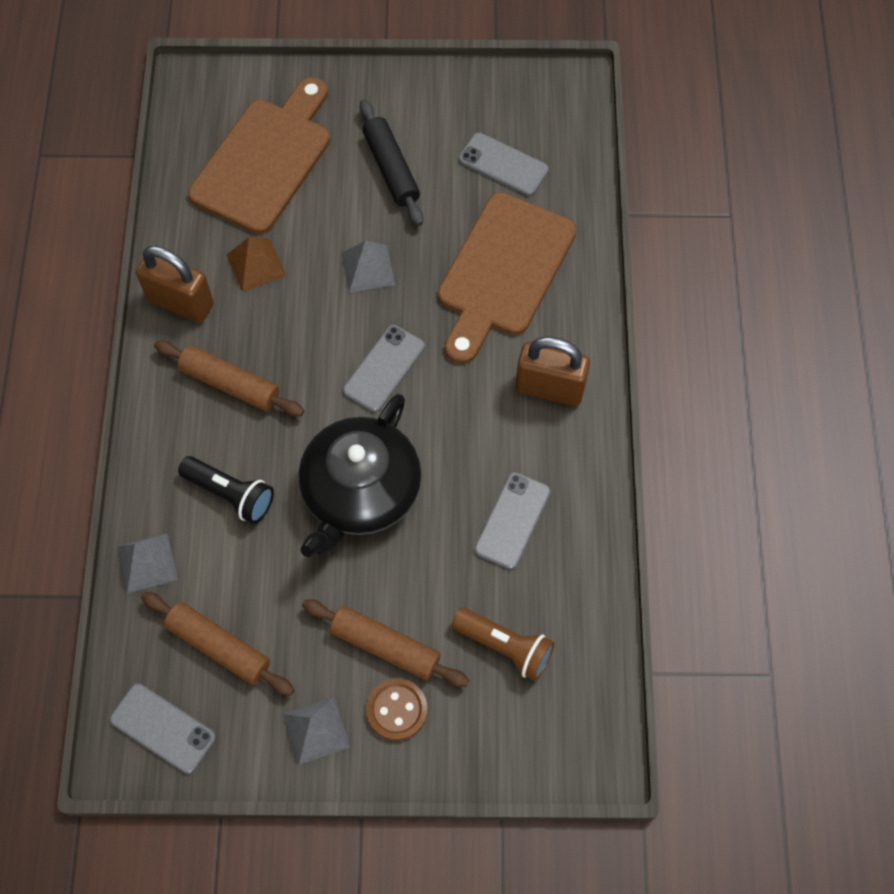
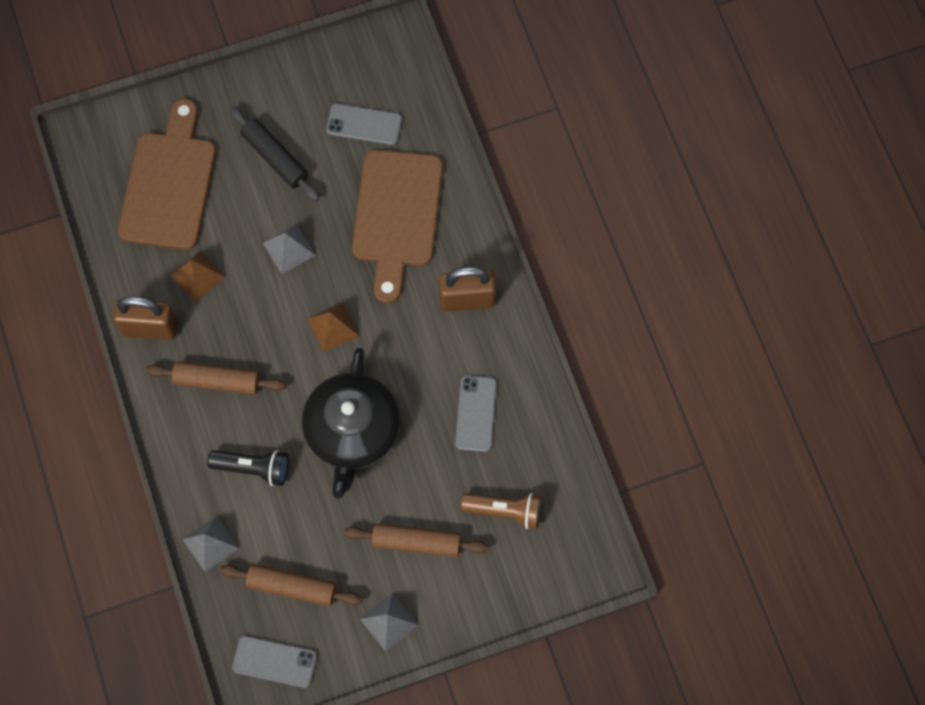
camera: 20 degrees left, 5 degrees up
grey phone [343,325,425,412] -> brown pyramid [308,303,359,353]
brown button [366,678,427,741] -> none

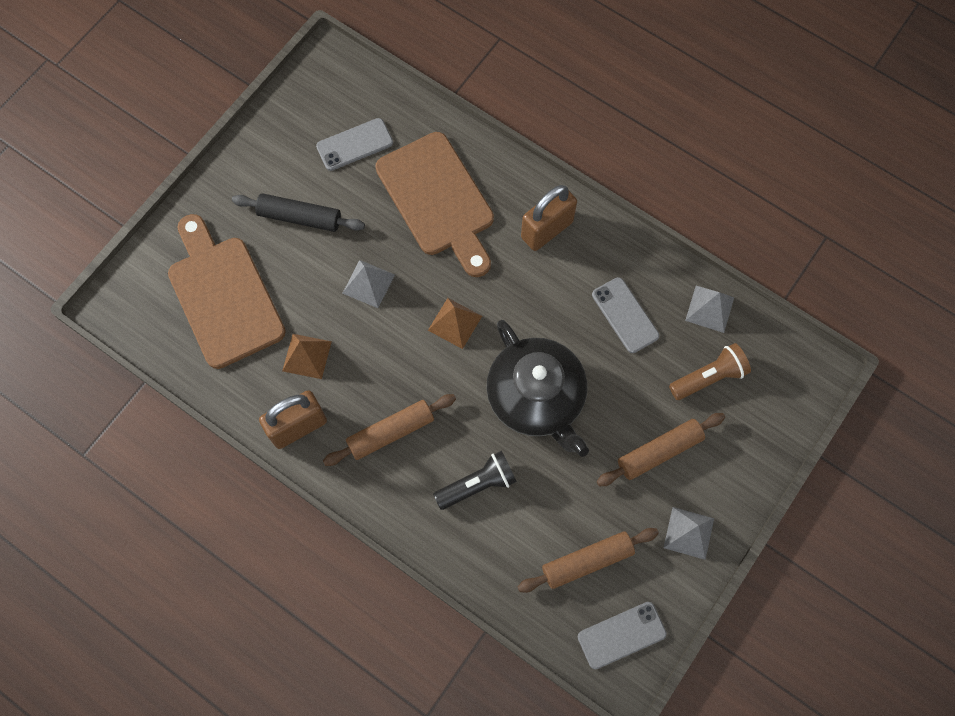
camera: 35 degrees left, 0 degrees up
grey pyramid [182,516,240,572] -> grey pyramid moved to [685,286,734,333]

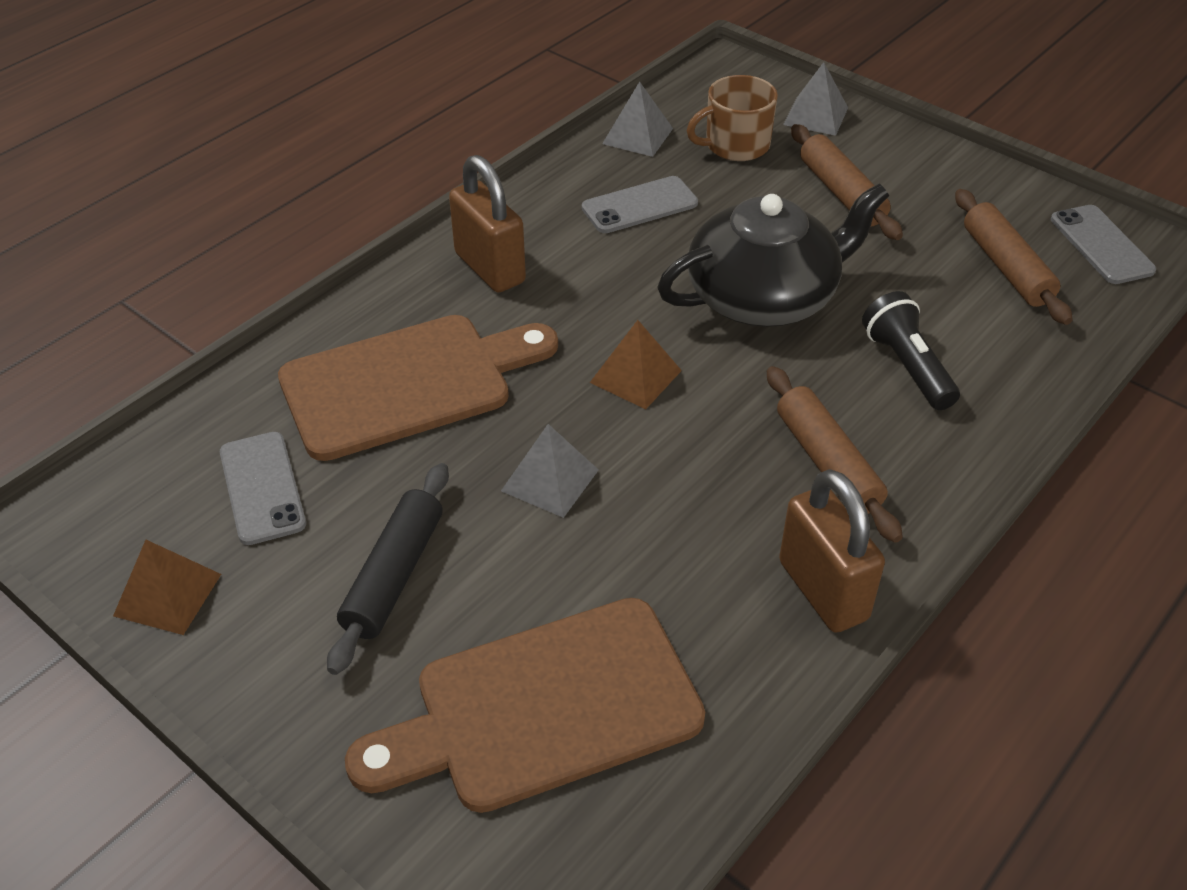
camera: 85 degrees left, 25 degrees down
brown pyramid [282,334,332,379] -> brown pyramid moved to [113,540,221,635]
grey pyramid [663,507,714,560] -> grey pyramid moved to [783,62,848,136]
brown flashlight [669,343,751,400] -> brown mug [686,75,778,161]

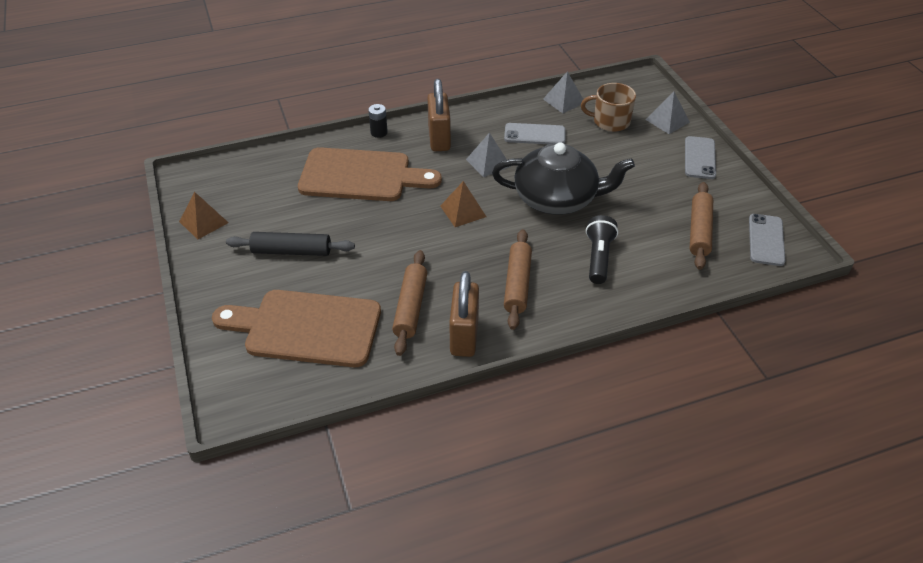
camera: 30 degrees right, 0 degrees up
grey phone [220,432,306,545] -> grey phone moved to [685,136,716,179]
black rolling pin [327,463,449,675] -> black rolling pin turned 45 degrees clockwise [226,232,355,256]
grey pyramid [501,424,599,518] -> grey pyramid moved to [466,133,511,177]
brown rolling pin [791,124,903,240] -> brown rolling pin moved to [392,250,427,356]
none -> black battery [368,104,388,138]

